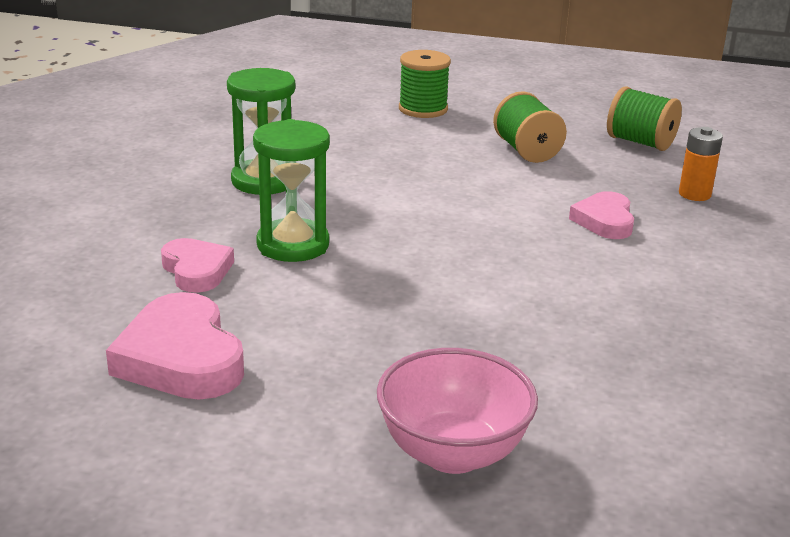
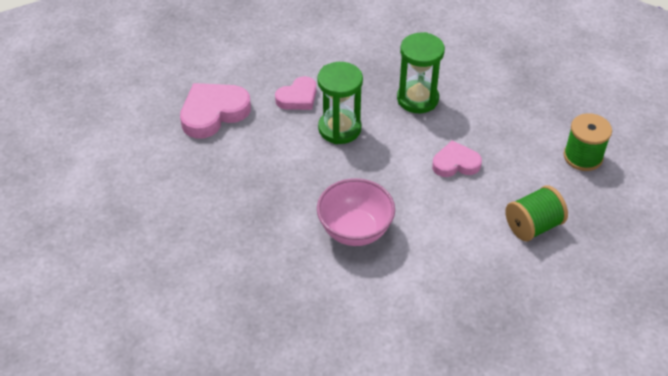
camera: 80 degrees right, 20 degrees up
pink bowl [377,348,538,474] -> pink bowl moved to [317,178,395,246]
pink heart [569,191,634,239] -> pink heart moved to [432,140,482,177]
green spool [607,87,682,151] -> none
orange battery [679,127,723,201] -> none

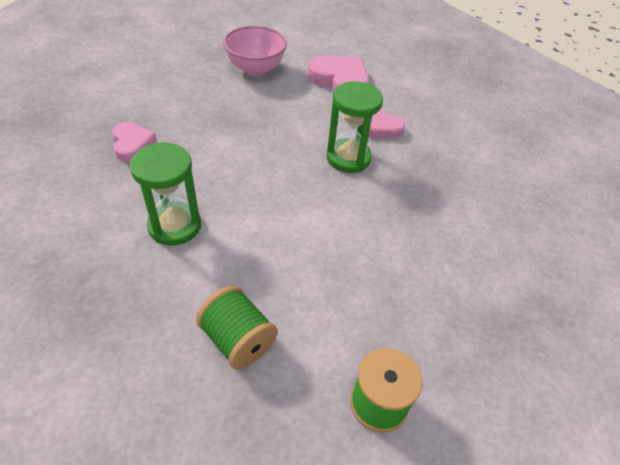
camera: 75 degrees right, 0 degrees up
pink bowl [317,178,395,246] -> pink bowl moved to [223,26,287,76]
green hourglass [397,32,445,113] -> green hourglass moved to [130,143,201,246]
pink heart [432,140,482,177] -> pink heart moved to [112,122,157,162]

